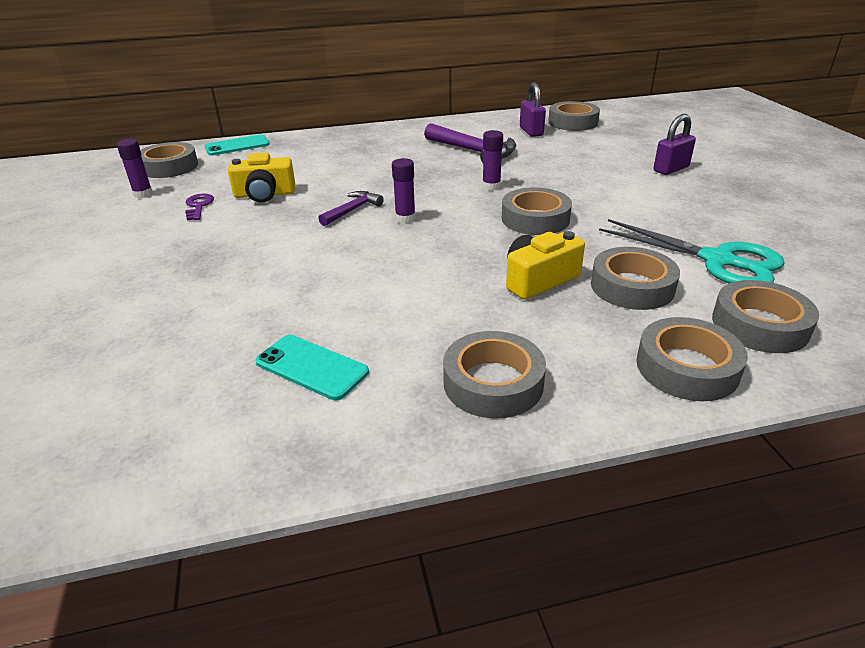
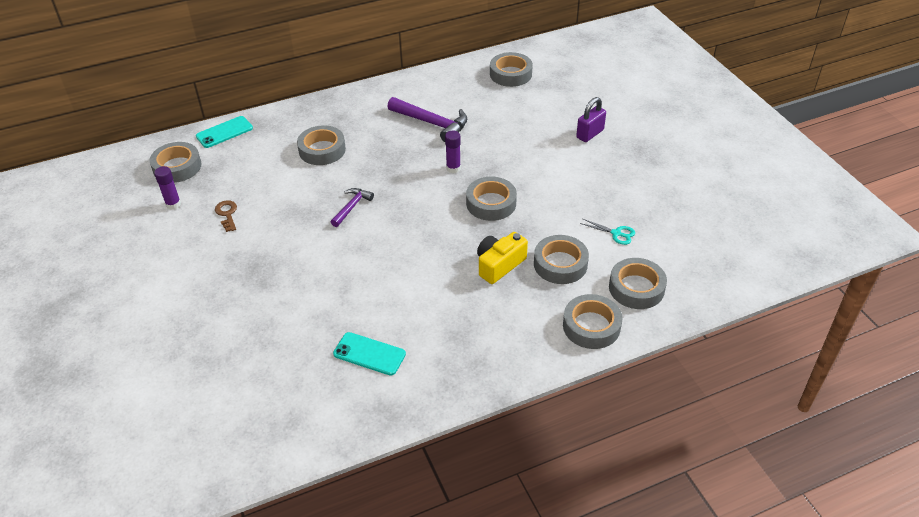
camera: 10 degrees left, 10 degrees up
purple key [185,194,214,220] -> brown key [215,200,237,232]
yellow camera [228,152,295,203] -> none
purple glue stick [392,158,416,223] -> none
grey tape [443,331,546,419] -> grey tape moved to [297,125,346,165]
purple padlock [520,82,546,137] -> none
turquoise scissors [599,219,785,284] -> turquoise scissors [580,219,635,245], size x0.45

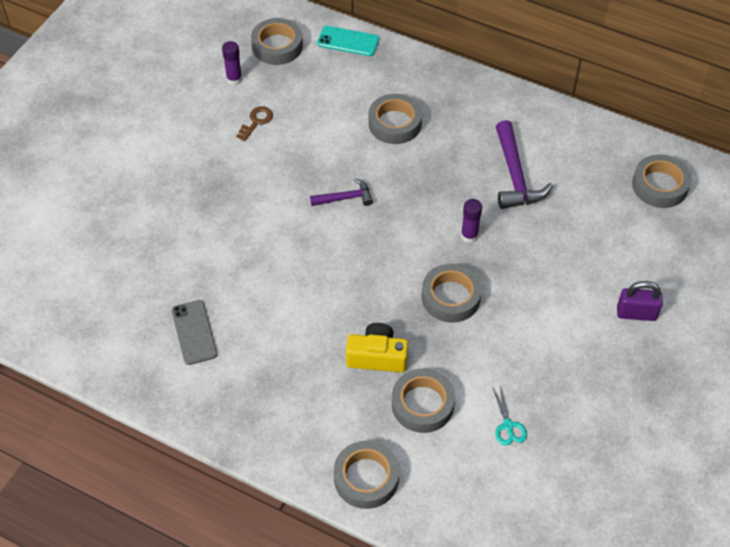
camera: 50 degrees right, 10 degrees up
turquoise phone [333,332,406,376] -> grey phone [171,300,218,365]
grey tape [609,258,667,309] -> none

